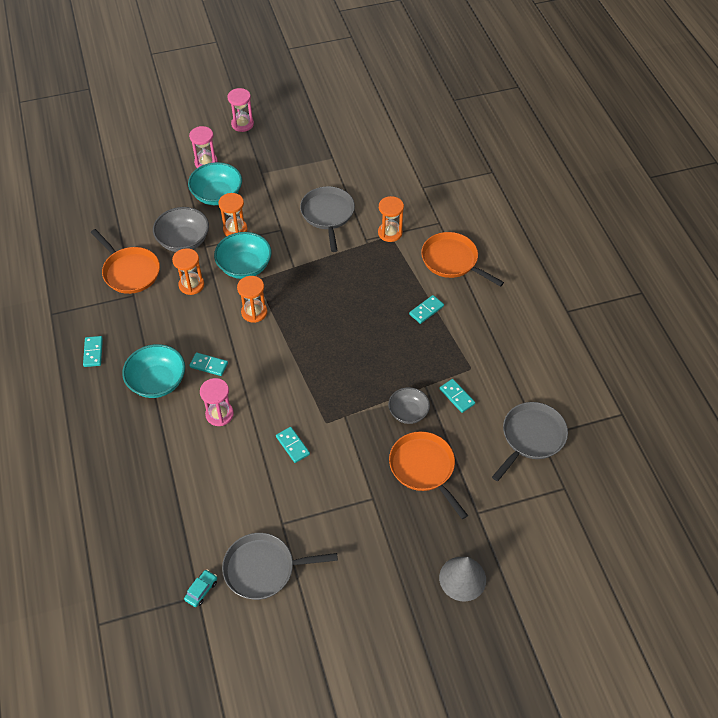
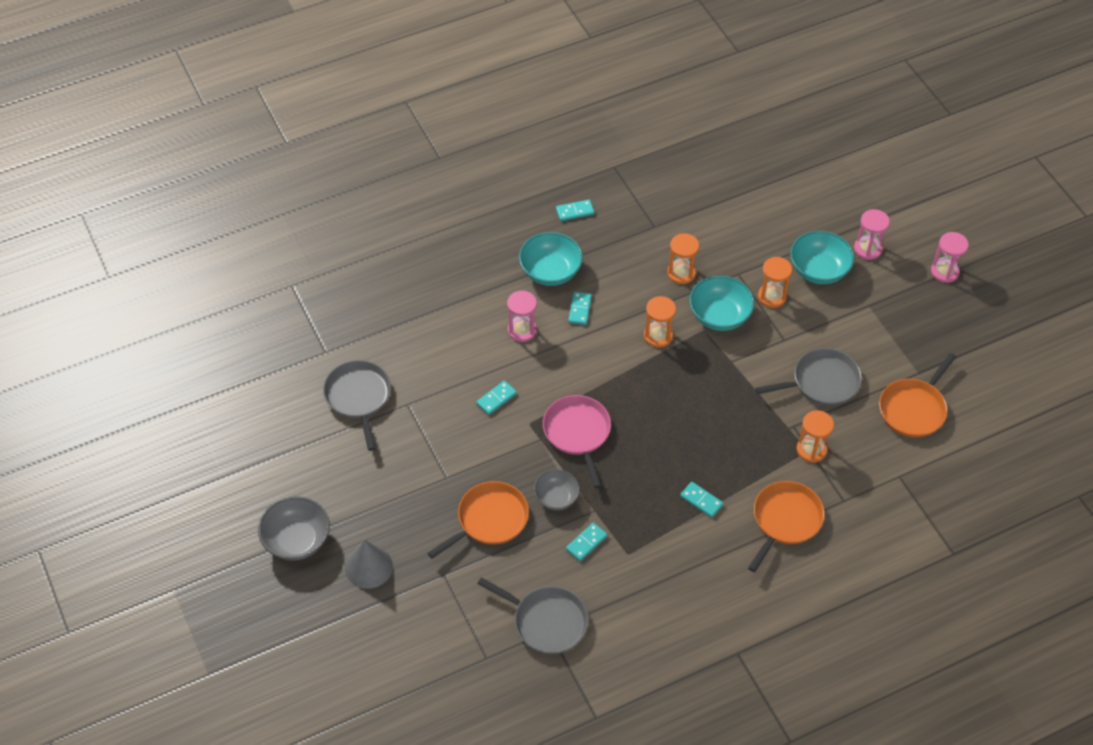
camera: 80 degrees right, 0 degrees up
orange pan [91,229,160,294] -> orange pan moved to [879,353,956,437]
grey bowl [153,207,209,252] -> grey bowl moved to [258,496,330,561]
turquoise car [184,570,217,607] -> none
none -> pink pan [543,395,611,488]

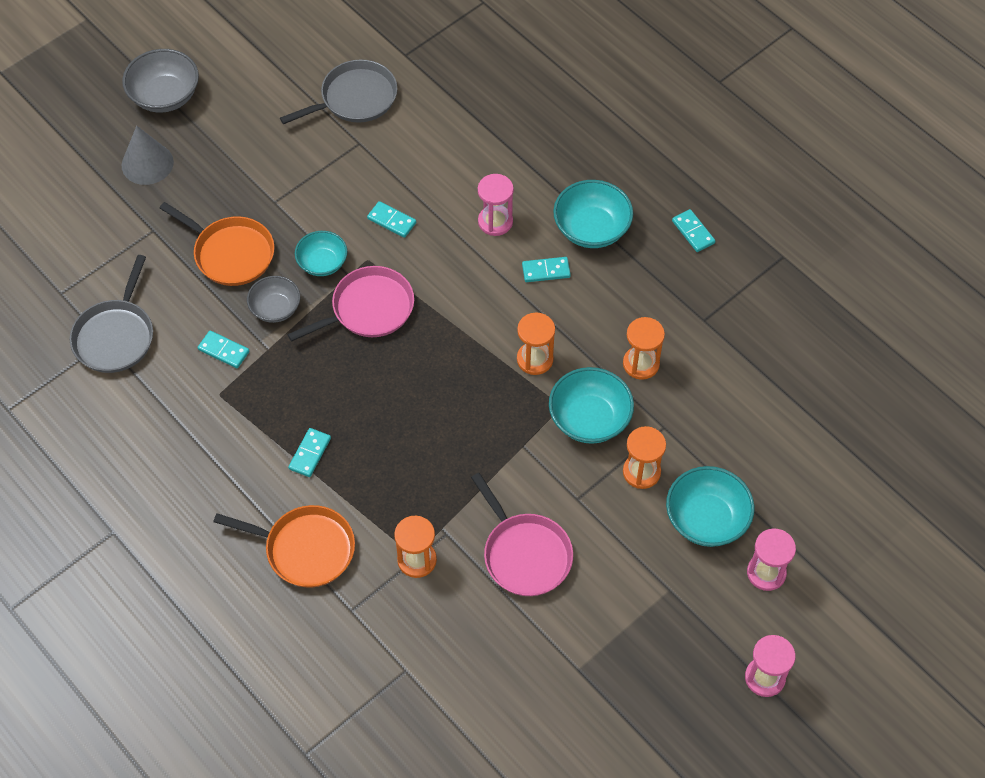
camera: 75 degrees right, 5 degrees up
grey pan [756,348,862,406] -> pink pan [471,473,573,596]
orange pan [879,353,956,437] -> none
none -> turquoise bowl [295,231,347,276]

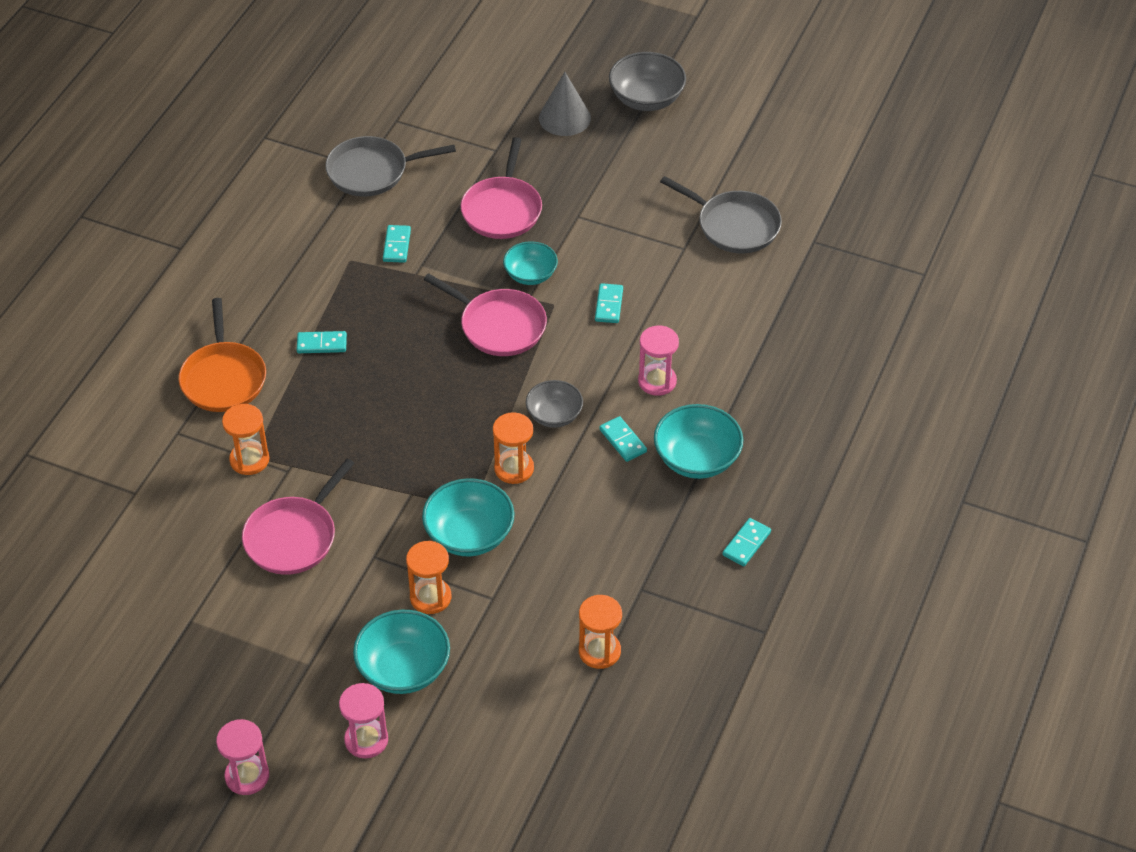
camera: 65 degrees right, 10 degrees down
orange pan [160,202,275,286] -> pink pan [461,137,542,239]
grey bowl [247,276,300,323] -> grey bowl moved to [526,380,583,428]
orange hourglass [623,317,665,380] -> orange hourglass moved to [579,595,622,669]

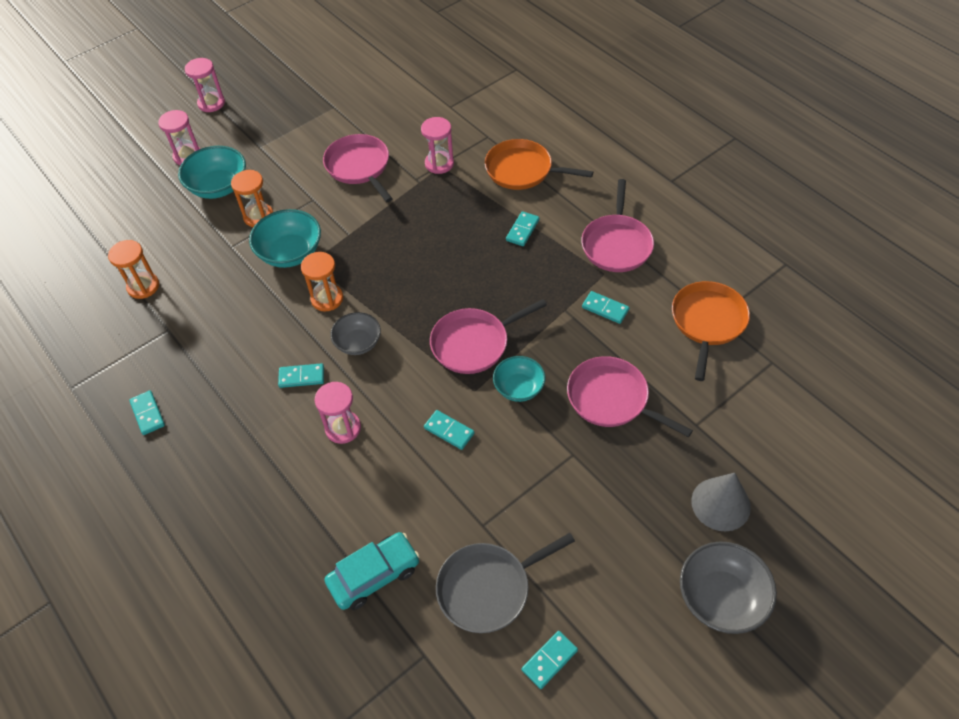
camera: 120 degrees right, 5 degrees up
orange hourglass [222,404,269,475] -> pink hourglass [421,117,454,174]
grey pan [325,136,456,197] -> orange pan [672,281,750,381]
turquoise bowl [654,404,743,479] -> none
none -> turquoise car [324,532,420,610]
none -> turquoise domino [522,631,578,689]
none -> pink pan [581,179,654,272]

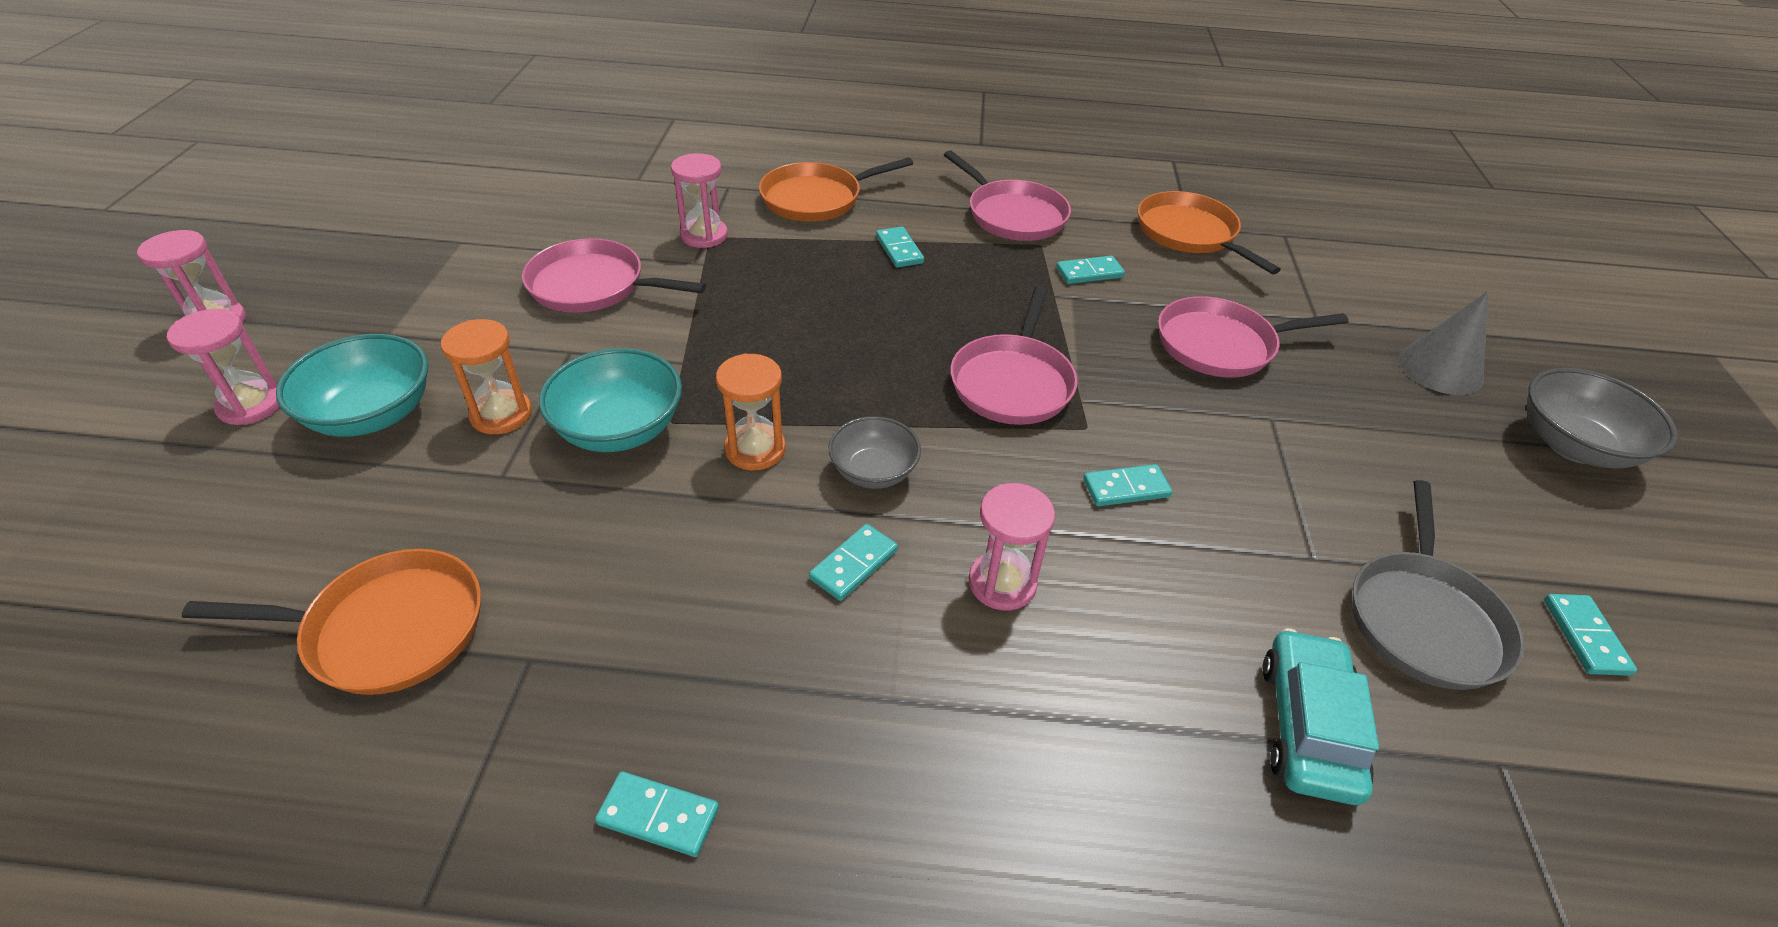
camera: 50 degrees left, 10 degrees down
orange hourglass [108,240,159,299] -> orange pan [182,549,481,695]
turquoise bowl [493,356,546,402] -> none

